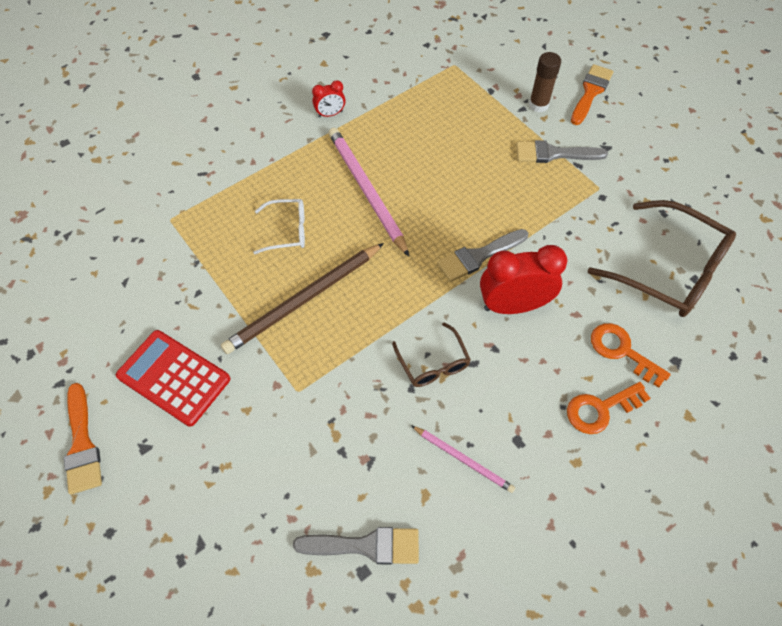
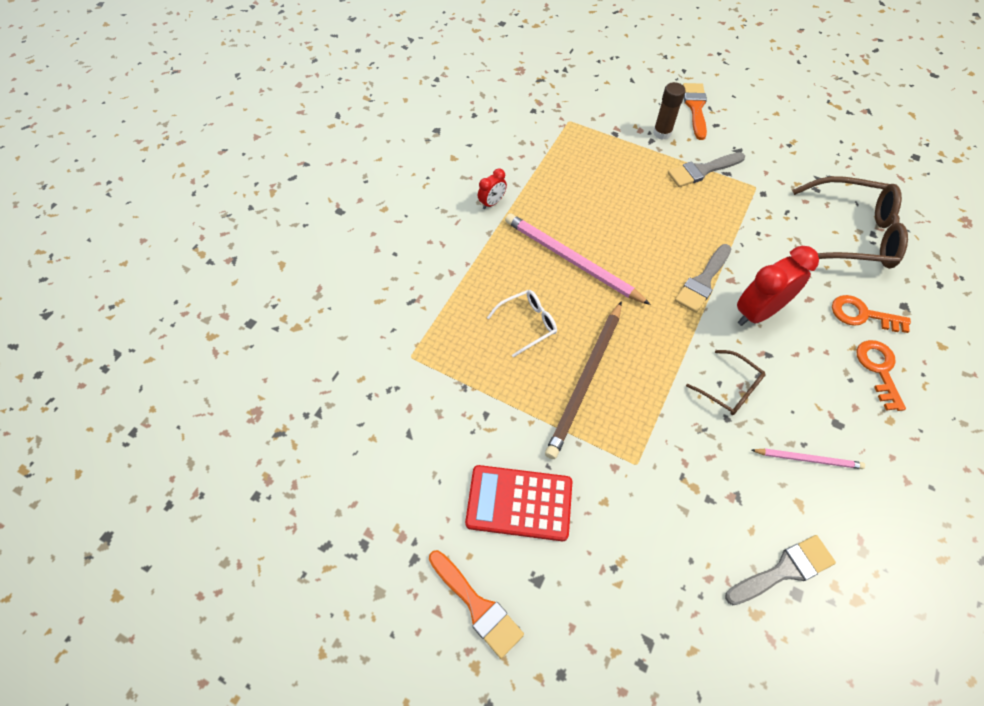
camera: 25 degrees left, 0 degrees up
orange key [567,382,651,434] -> orange key turned 135 degrees clockwise [857,340,906,411]

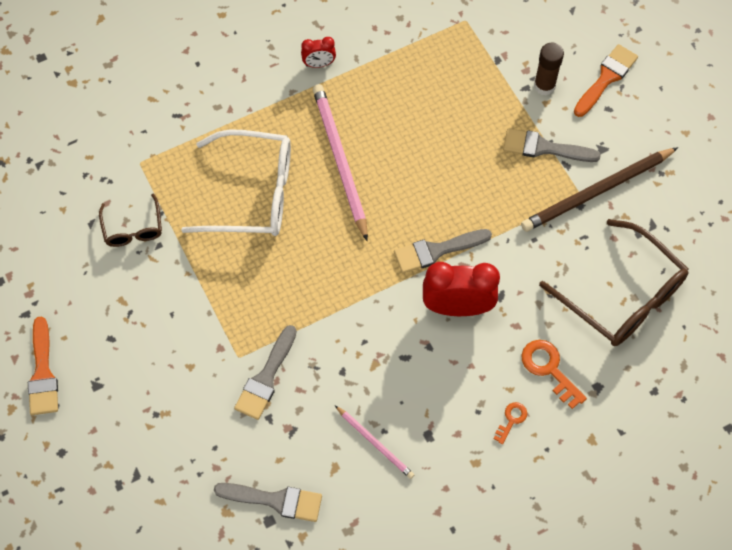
camera: 35 degrees right, 5 degrees up
red calculator [465,465,572,541] -> none
white glasses [487,290,557,358] -> white glasses [181,130,291,236], size x1.93
brown pencil [545,301,622,459] -> brown pencil moved to [521,147,678,232]
brown glasses [686,350,766,415] -> brown glasses moved to [99,193,162,247]
orange key [857,340,906,411] -> orange key [494,402,527,444], size x0.58
none -> grey brush [234,325,297,420]

